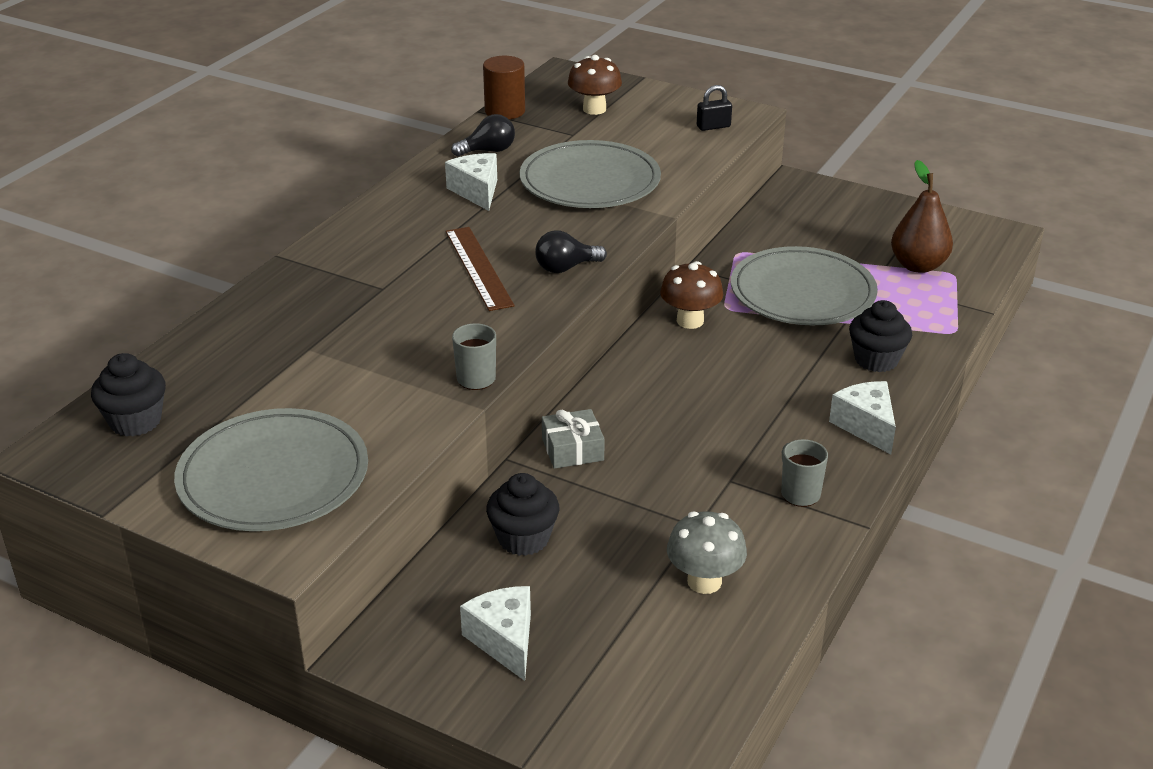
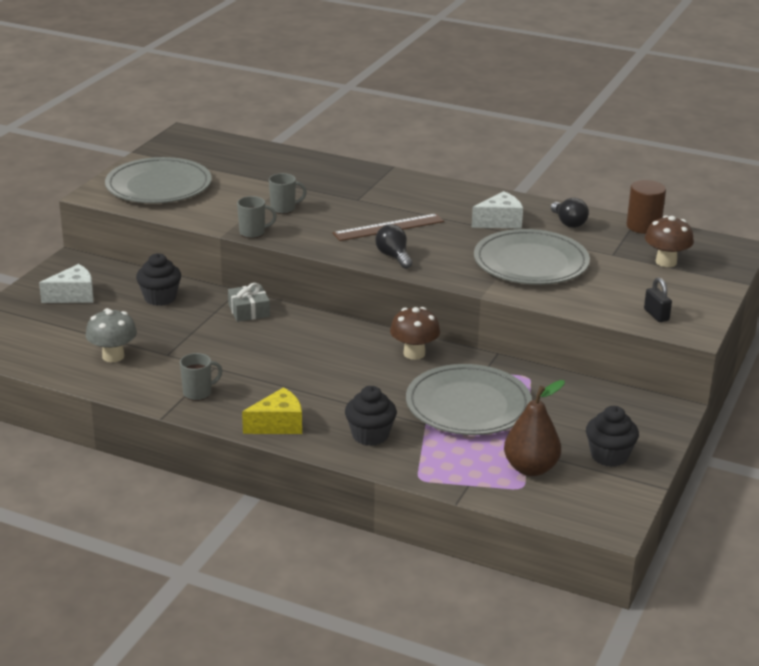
camera: 85 degrees right, 5 degrees down
black cupcake [91,353,166,437] -> black cupcake moved to [586,406,639,467]
white cheese [829,381,896,454] -> yellow cheese [242,387,302,434]
none -> grey mug [269,173,307,214]

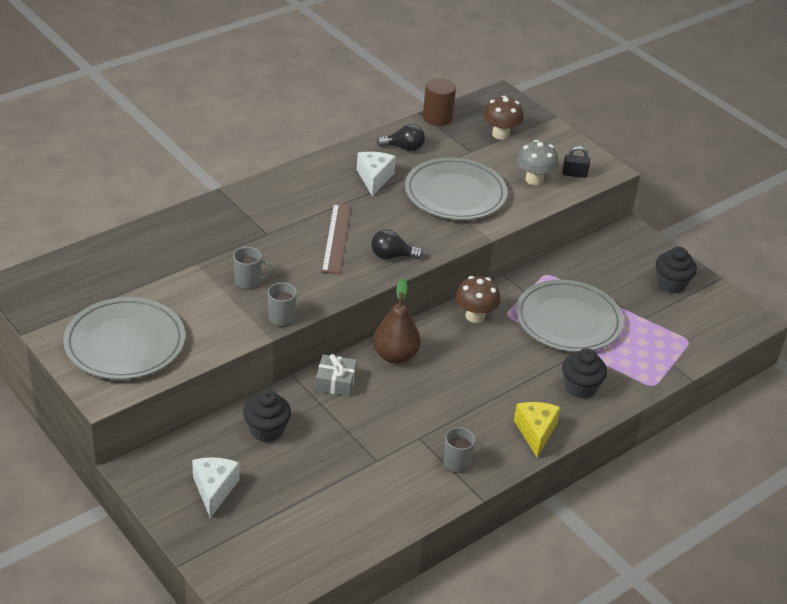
camera: 65 degrees left, 10 degrees up
grey mushroom [86,308,137,362] -> grey mushroom moved to [516,140,559,185]
grey mug [269,173,307,214] -> grey mug turned 75 degrees clockwise [233,247,273,290]
brown pear [504,380,565,476] -> brown pear moved to [373,278,421,364]

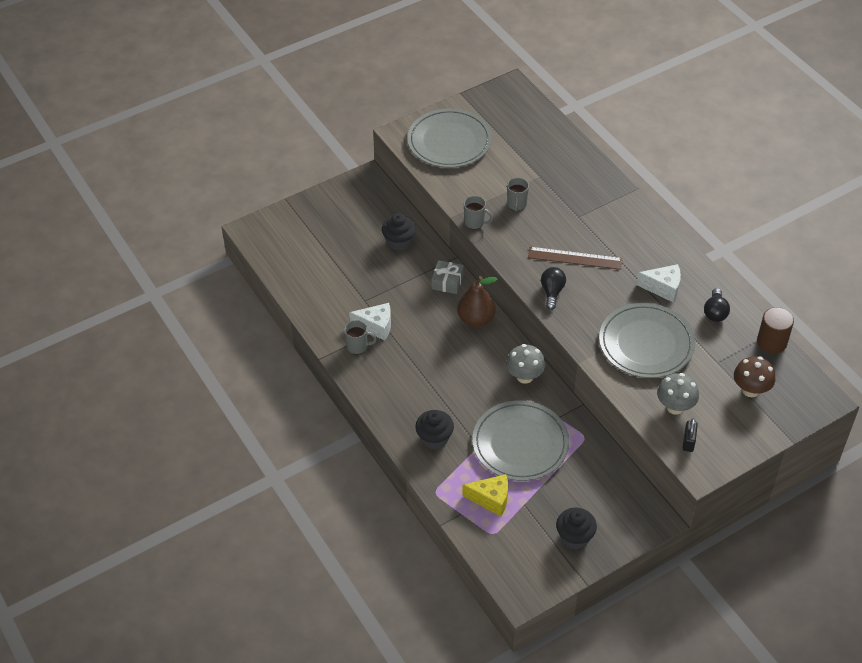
camera: 100 degrees right, 10 degrees up
white cheese [192,457,240,518] -> white cheese moved to [349,303,391,341]
brown mushroom [455,276,500,323] -> grey mushroom [506,344,545,384]
yellow cheese [514,402,561,457] -> yellow cheese moved to [462,474,508,516]

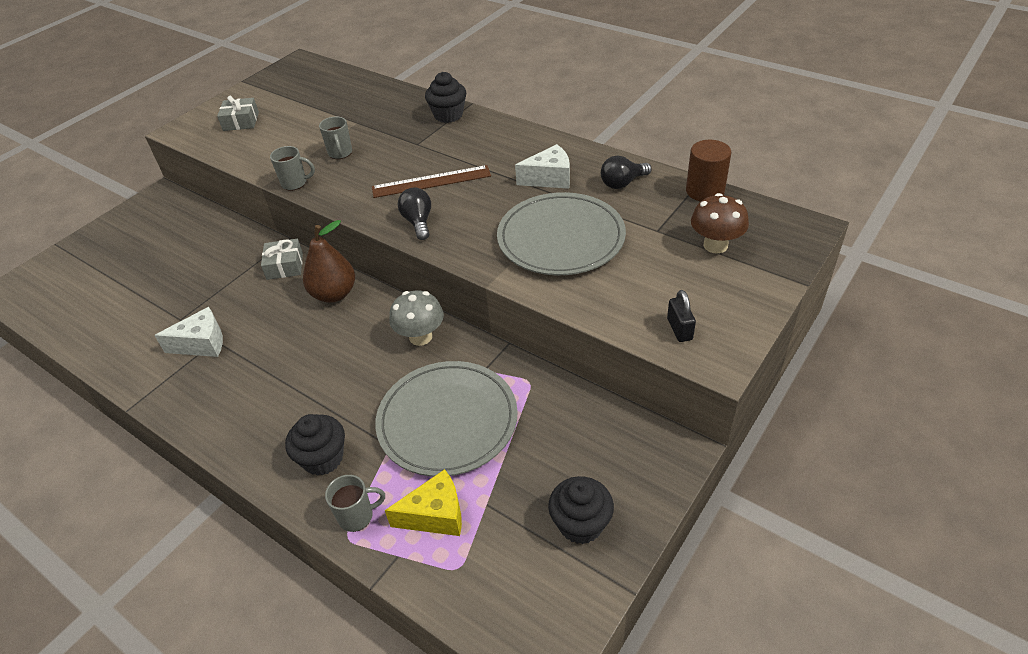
camera: 20 degrees left, 5 degrees down
grey mug [344,320,377,354] -> grey mug moved to [325,475,385,532]
black cupcake [382,213,416,251] -> black cupcake moved to [425,72,466,123]
grey plate [407,108,492,168] -> grey gift [217,96,259,131]
grey mushroom [657,373,699,415] -> none
black light bulb [704,288,730,322] -> black light bulb turned 75 degrees clockwise [601,156,652,189]

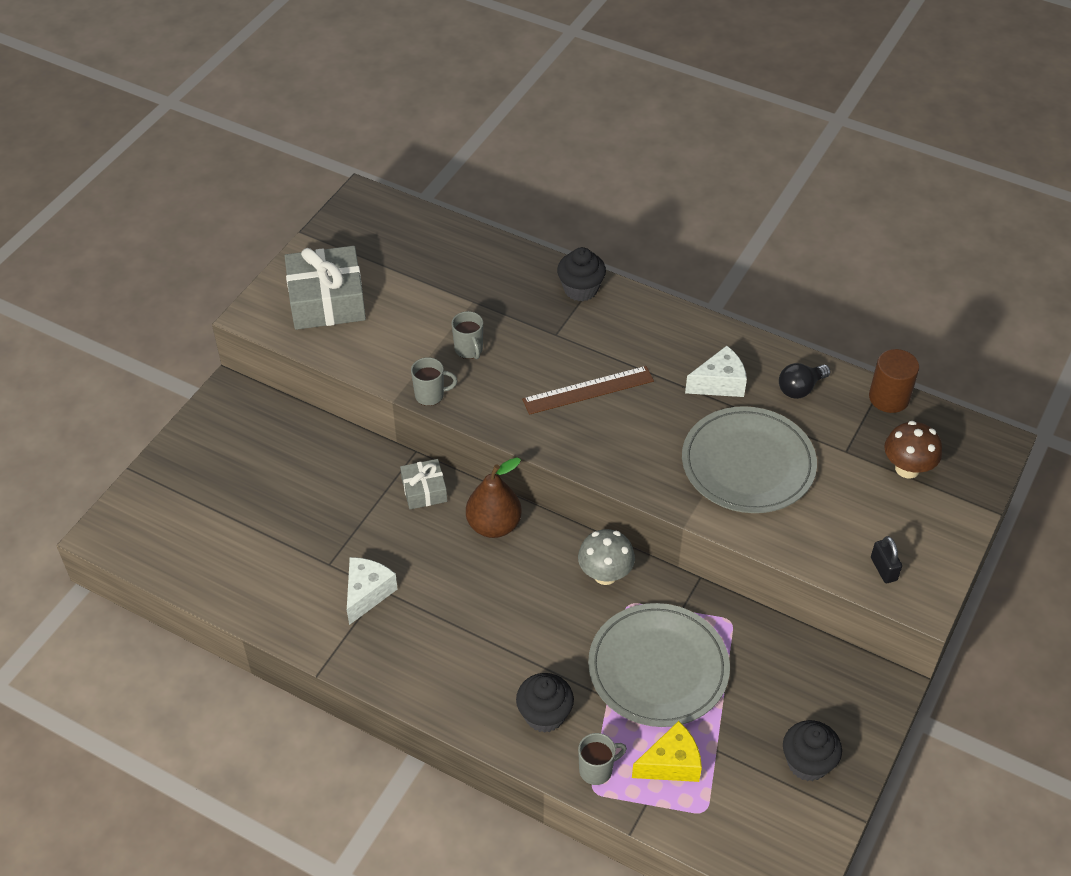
camera: 10 degrees left, 5 degrees up
white cheese [154,307,223,357] -> white cheese turned 45 degrees counterclockwise [347,557,398,625]
grey gift [217,96,259,131] -> grey gift [284,246,366,330], size x1.87
black light bulb [398,188,431,240] -> none

